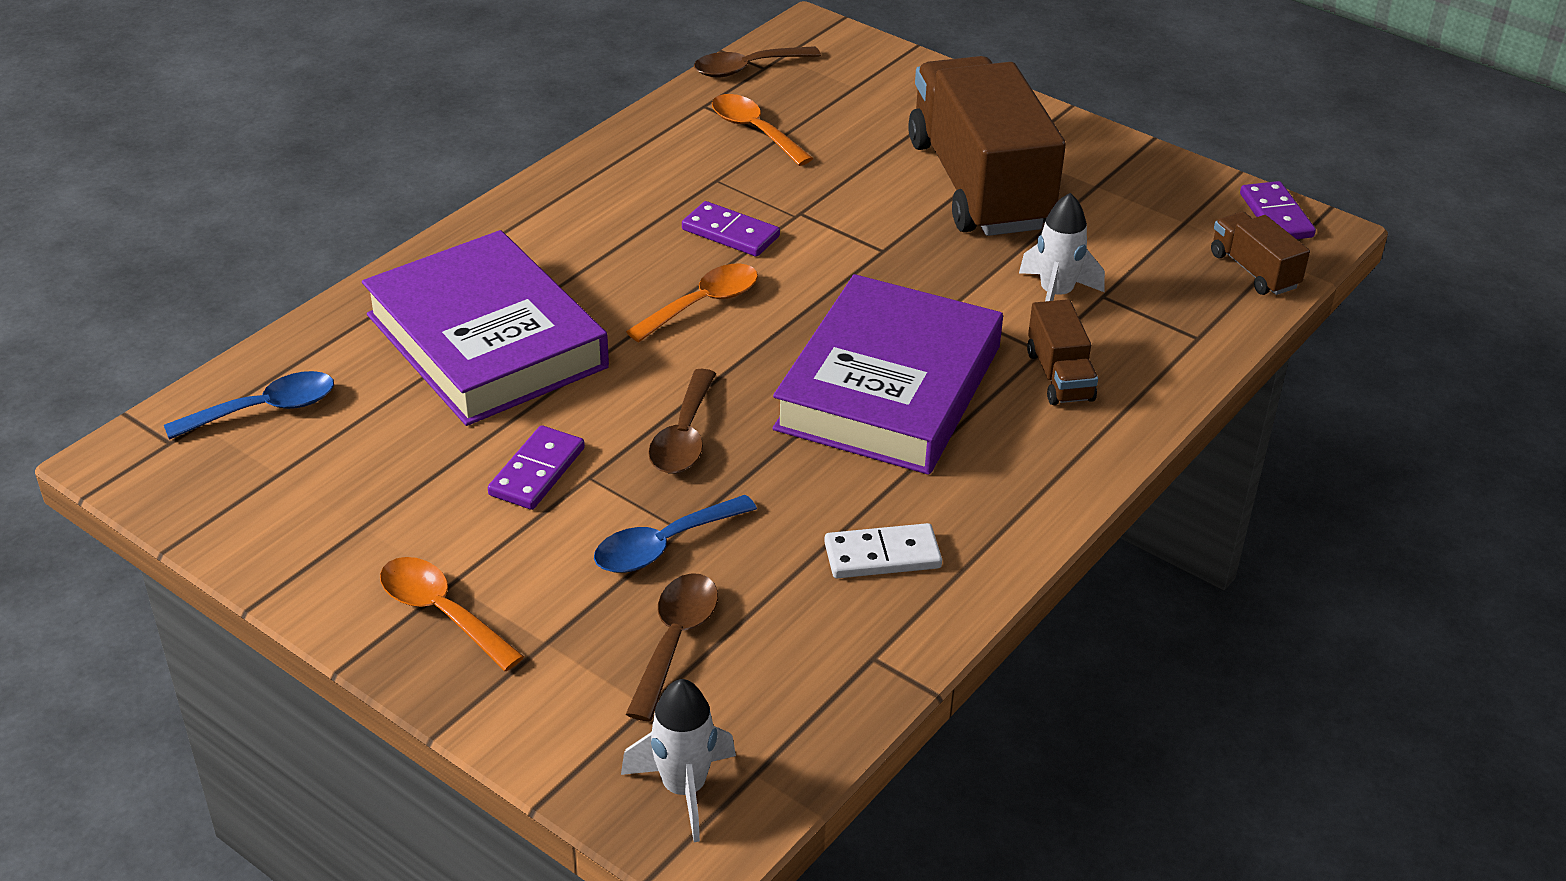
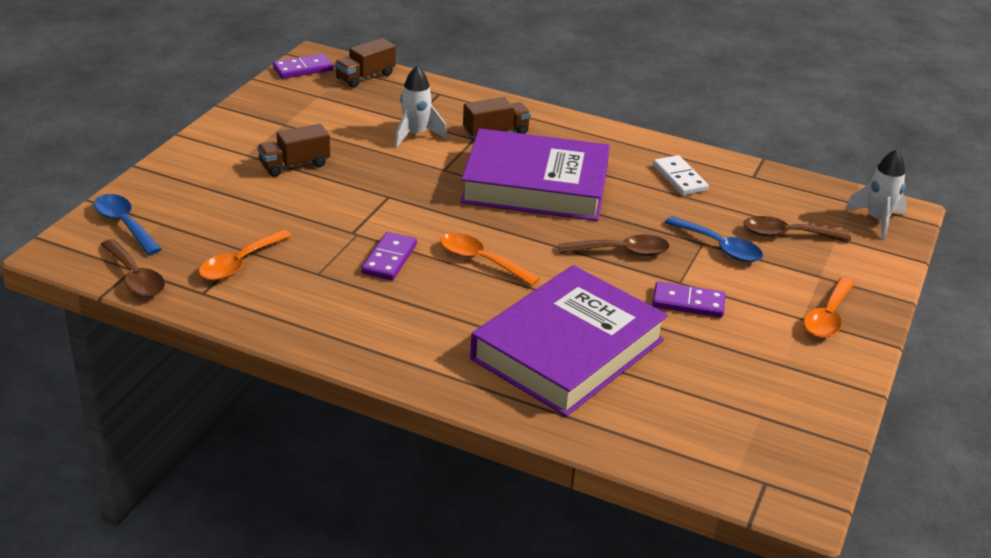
camera: 105 degrees left, 5 degrees down
blue spoon [164,371,334,440] -> blue spoon moved to [94,194,161,255]
brown truck [908,56,1066,236] -> brown truck [257,124,330,177], size x0.43

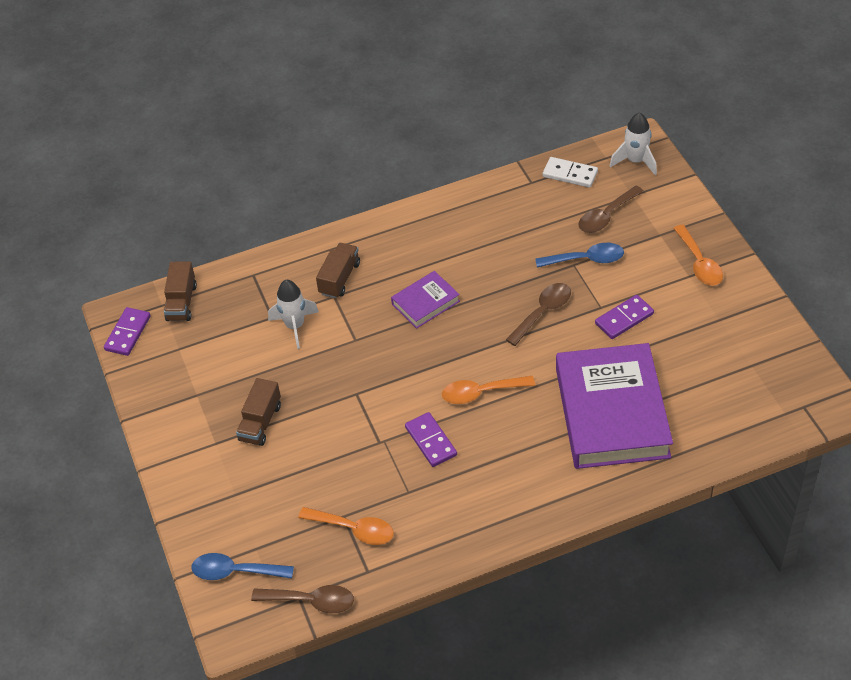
camera: 40 degrees left, 15 degrees up
orange spoon [199,229,292,281] -> orange spoon turned 60 degrees counterclockwise [298,507,394,545]
purple book [460,128,610,221] -> purple book [391,271,460,329], size x0.47
white domino [653,155,709,195] -> white domino moved to [543,157,598,188]

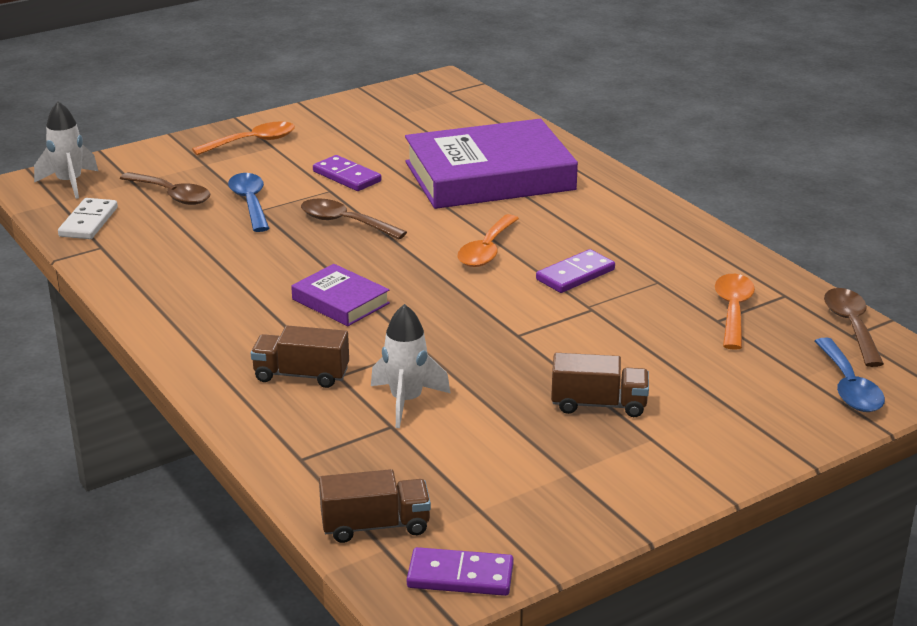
camera: 105 degrees left, 20 degrees down
orange spoon [442,376,535,404] -> orange spoon turned 45 degrees clockwise [458,214,519,267]

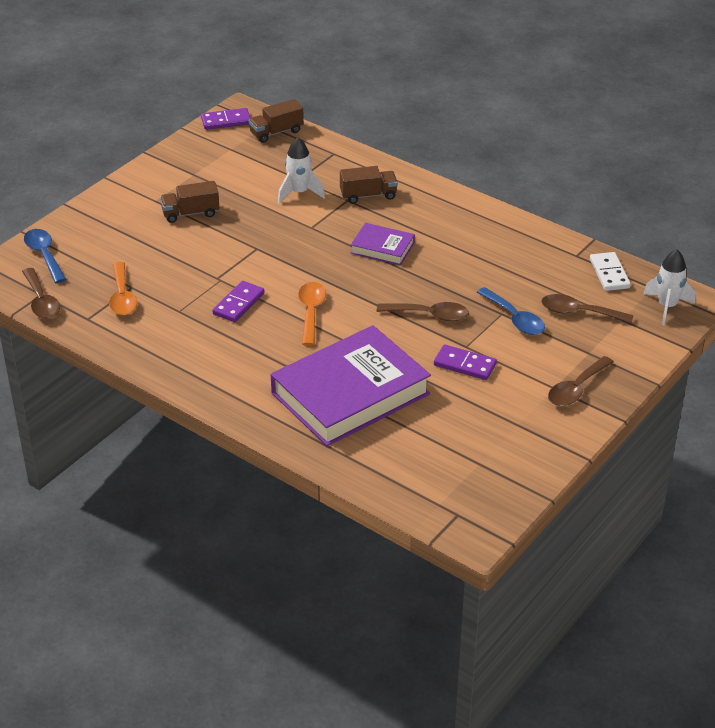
camera: 160 degrees right, 10 degrees up
orange spoon [192,121,295,155] -> brown spoon [548,356,614,406]

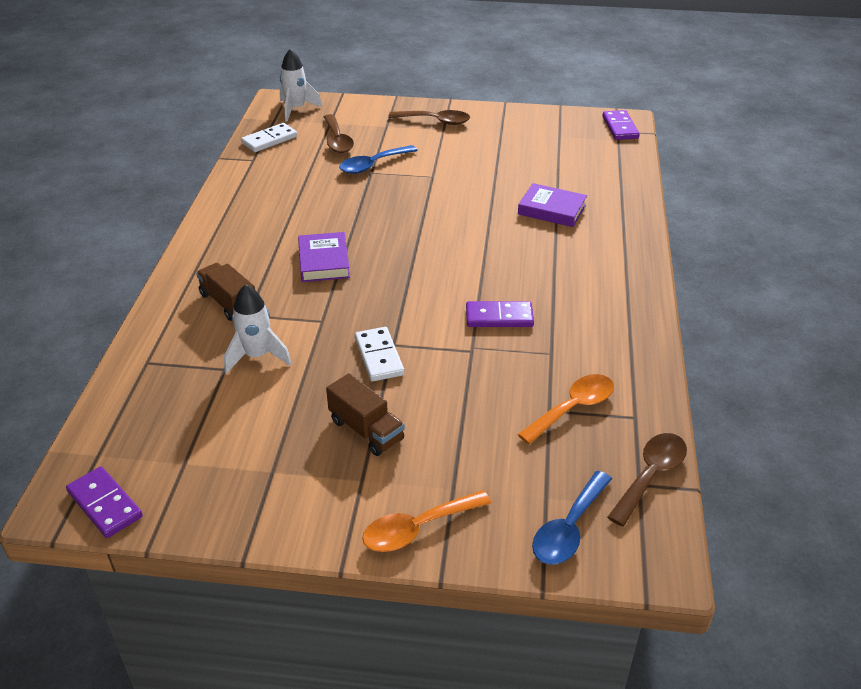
camera: 120 degrees left, 0 degrees up
brown truck [249,99,304,143] -> none
purple book [271,325,431,446] -> purple book [518,183,587,227], size x0.47
orange spoon [298,282,326,346] -> orange spoon moved to [362,490,491,552]
brown spoon [377,302,469,321] -> none
purple domino [434,344,497,380] -> purple domino moved to [602,110,639,140]
blue spoon [477,287,545,335] -> blue spoon turned 150 degrees counterclockwise [339,145,418,174]
none -> white domino [355,327,405,381]

